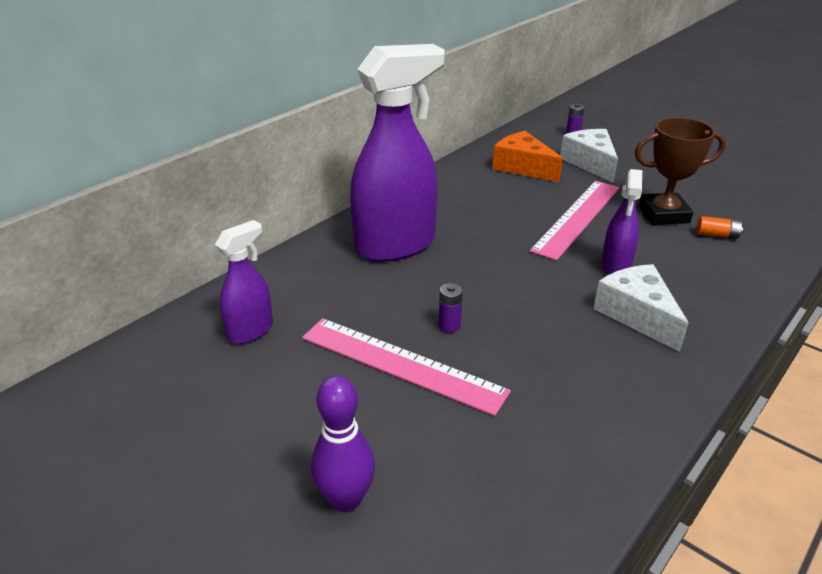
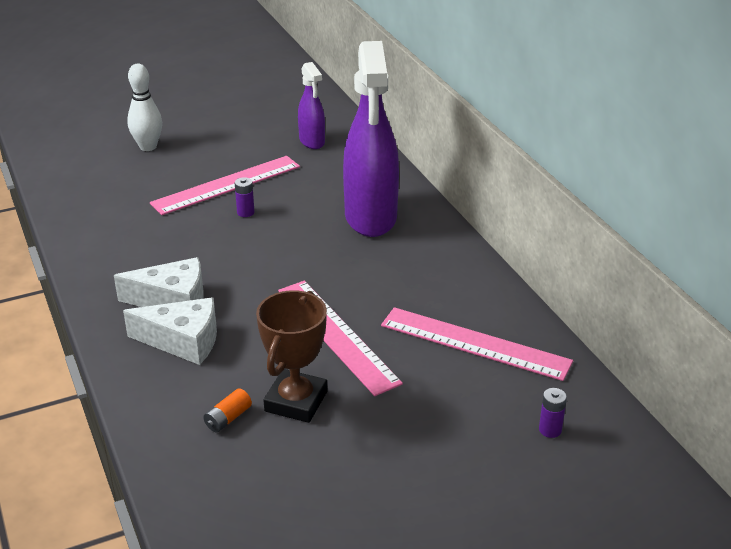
camera: 115 degrees right, 0 degrees up
purple bowling pin [311,376,375,512] -> white bowling pin [127,64,162,151]
orange cheese [493,131,563,182] -> pink ruler [381,307,573,381]
white cheese [560,129,618,182] -> white cheese moved to [123,297,217,365]
purple spray bottle [601,169,642,275] -> none

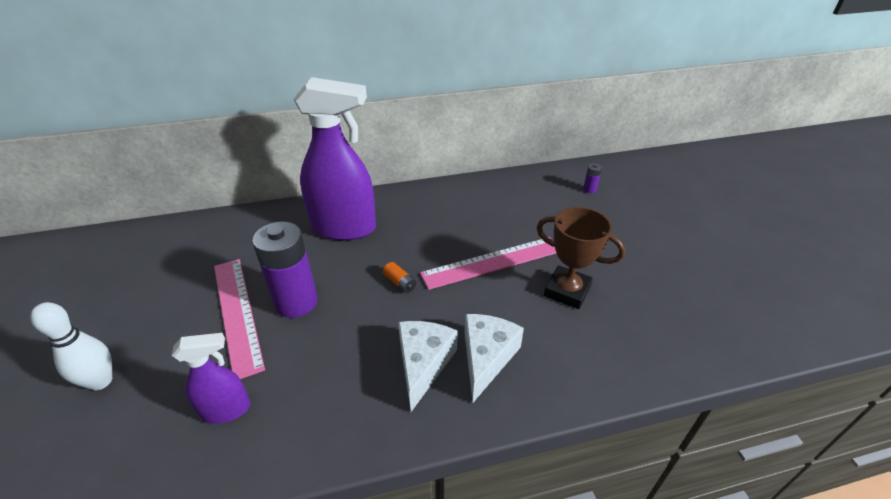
camera: 80 degrees left, 5 degrees up
orange battery [203,389,252,432] -> orange battery moved to [383,262,416,293]
purple battery [235,177,255,217] -> purple battery [252,221,318,318], size x2.48
purple spray bottle [298,62,325,149] -> purple spray bottle moved to [172,333,251,424]
pink ruler [381,307,573,381] -> none

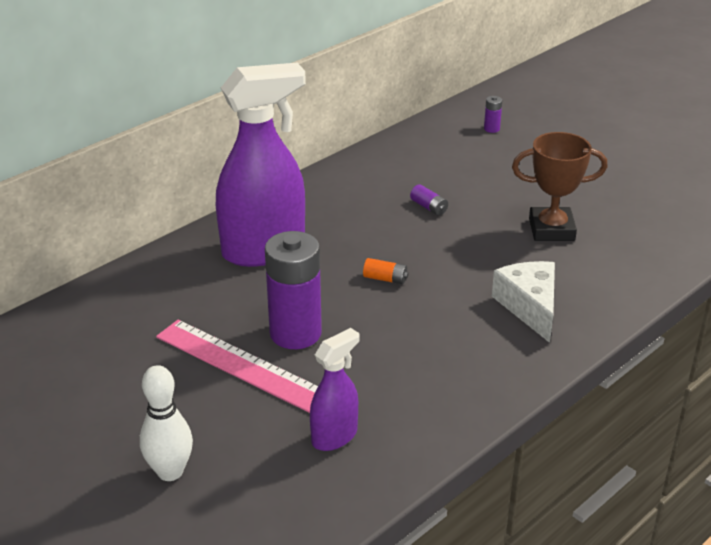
camera: 30 degrees left, 5 degrees down
white cheese [398,321,458,412] -> none
pink ruler [420,237,556,290] -> none
none -> purple battery [410,184,448,216]

